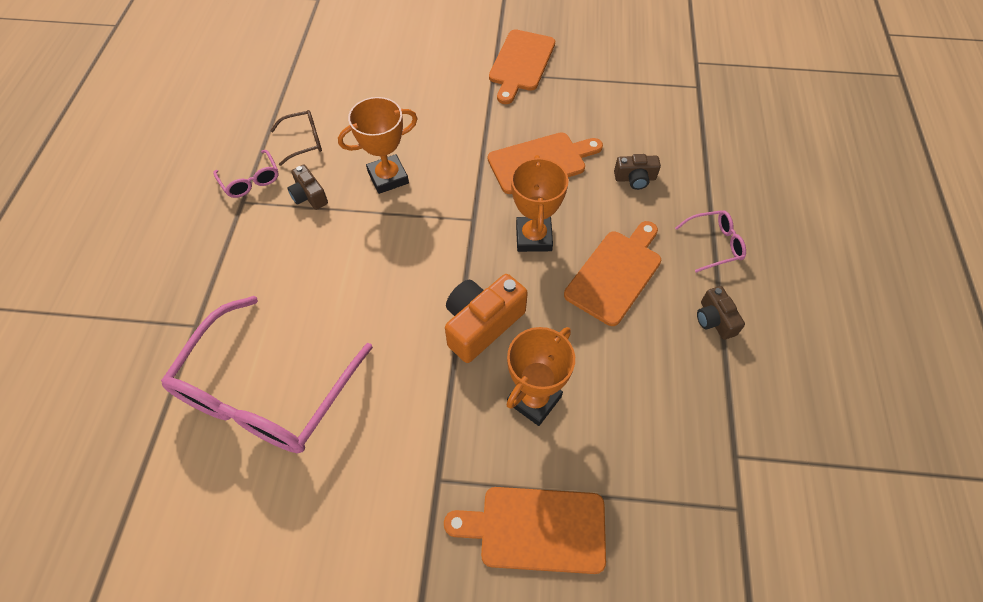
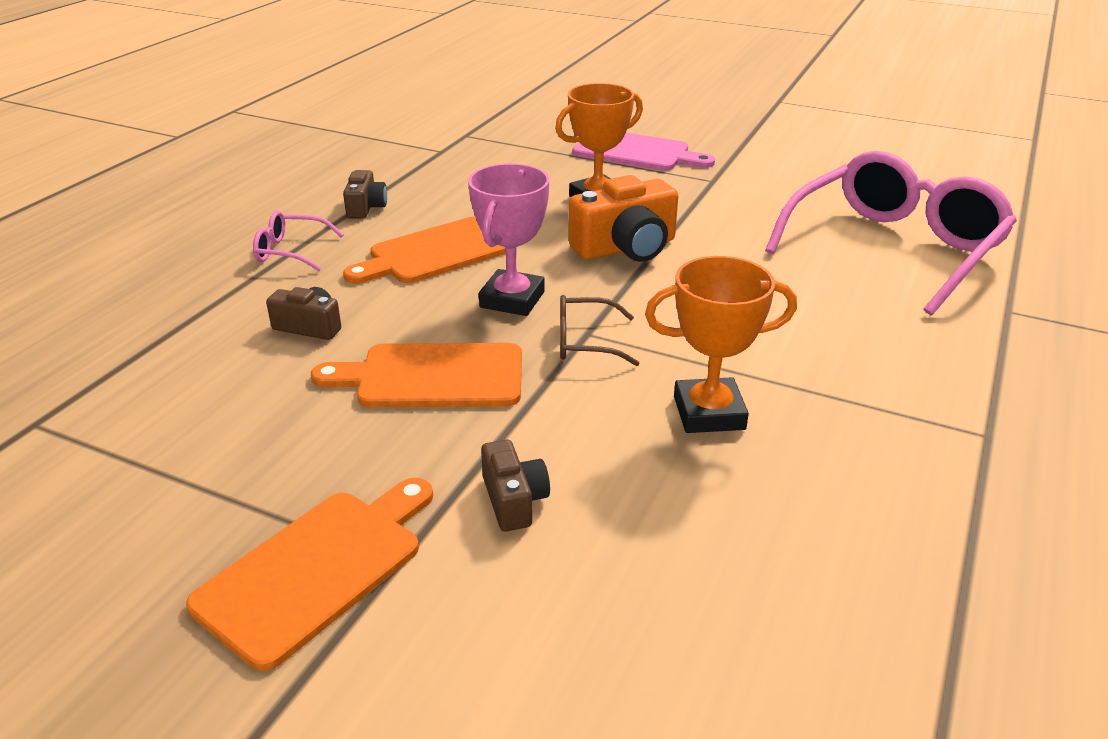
camera: 160 degrees left, 25 degrees down
pink glasses [213,150,279,198] -> none
brown glasses [270,110,322,166] -> brown glasses moved to [560,295,640,366]
brown camera [287,165,328,210] -> brown camera moved to [481,440,550,532]
orange cutting board [444,487,606,574] -> pink cutting board [572,133,715,171]
orange trophy [511,155,569,252] -> pink trophy [468,164,549,316]

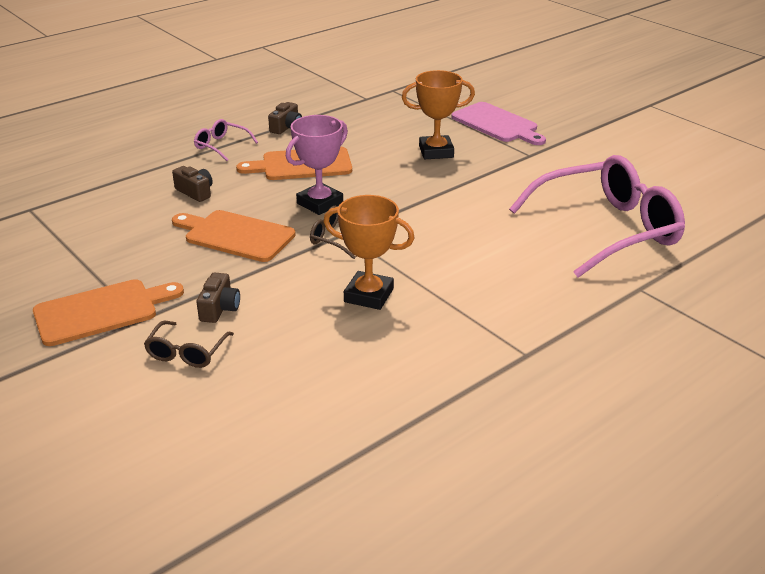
camera: 25 degrees right, 0 degrees up
orange camera [569,175,678,262] -> none
none -> brown glasses [144,321,234,368]

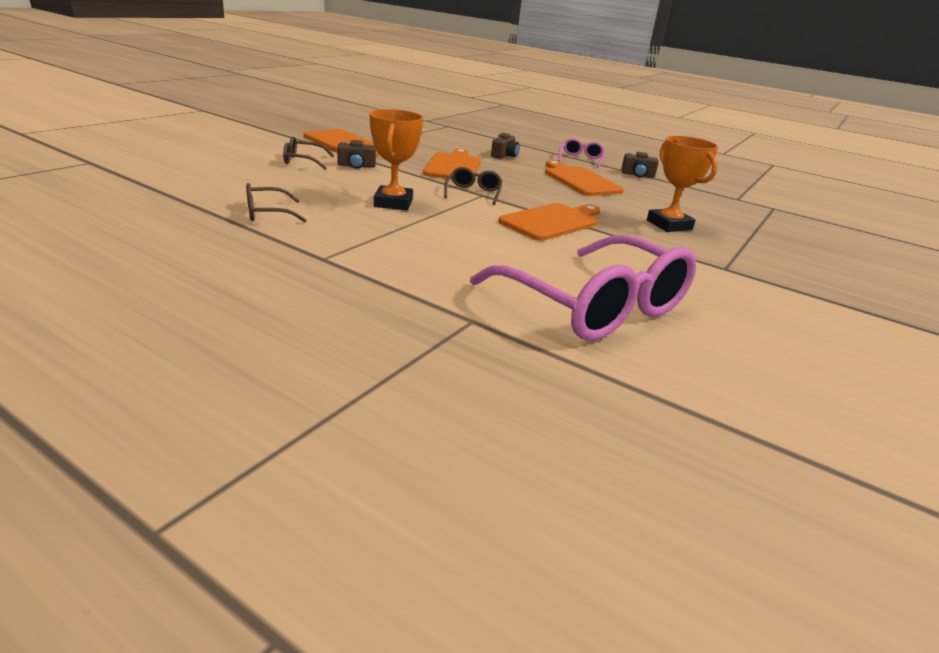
camera: 70 degrees right, 5 degrees down
pink trophy [286,115,348,215] -> none
pink cutting board [451,102,546,145] -> none
none -> brown glasses [246,183,307,222]
none -> orange cutting board [498,203,600,241]

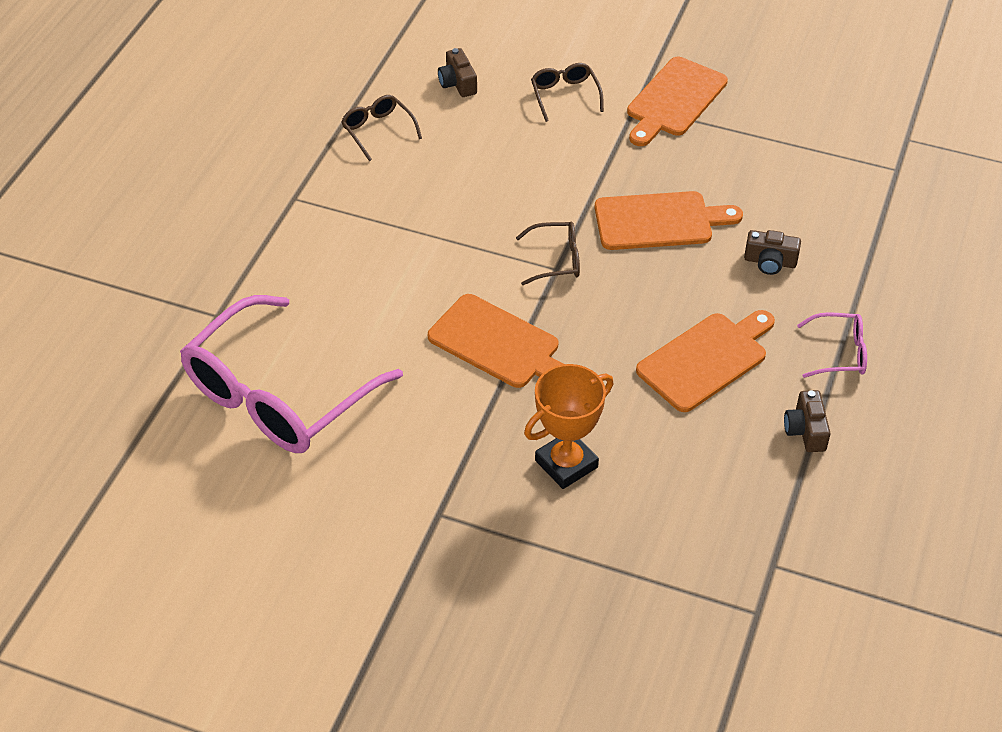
camera: 80 degrees right, 20 degrees up
brown camera [337,140,376,169] -> brown camera moved to [438,48,477,97]
orange trophy [370,109,423,210] -> none

